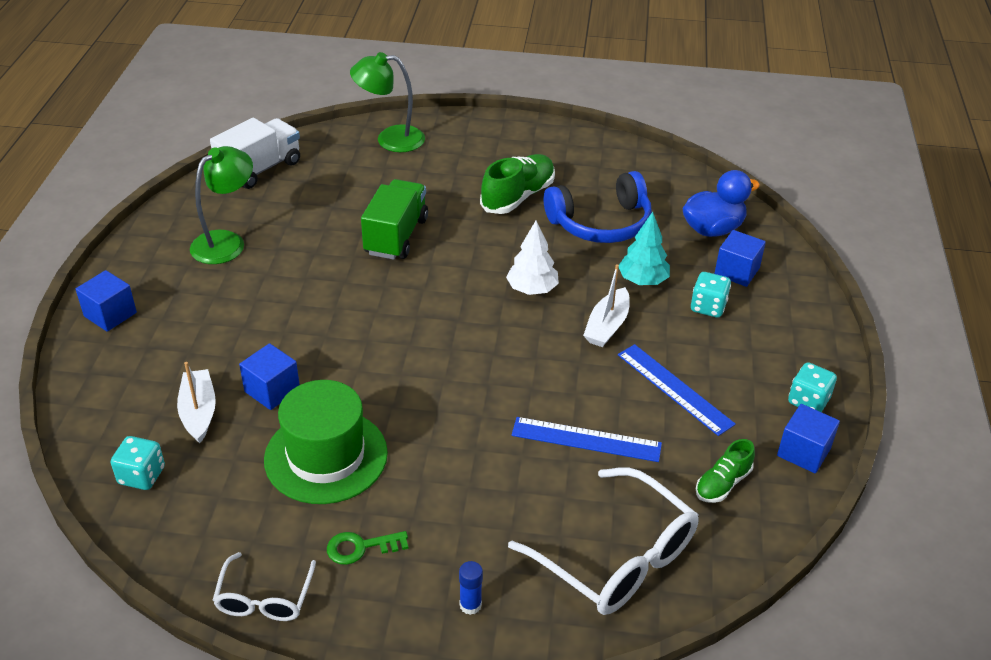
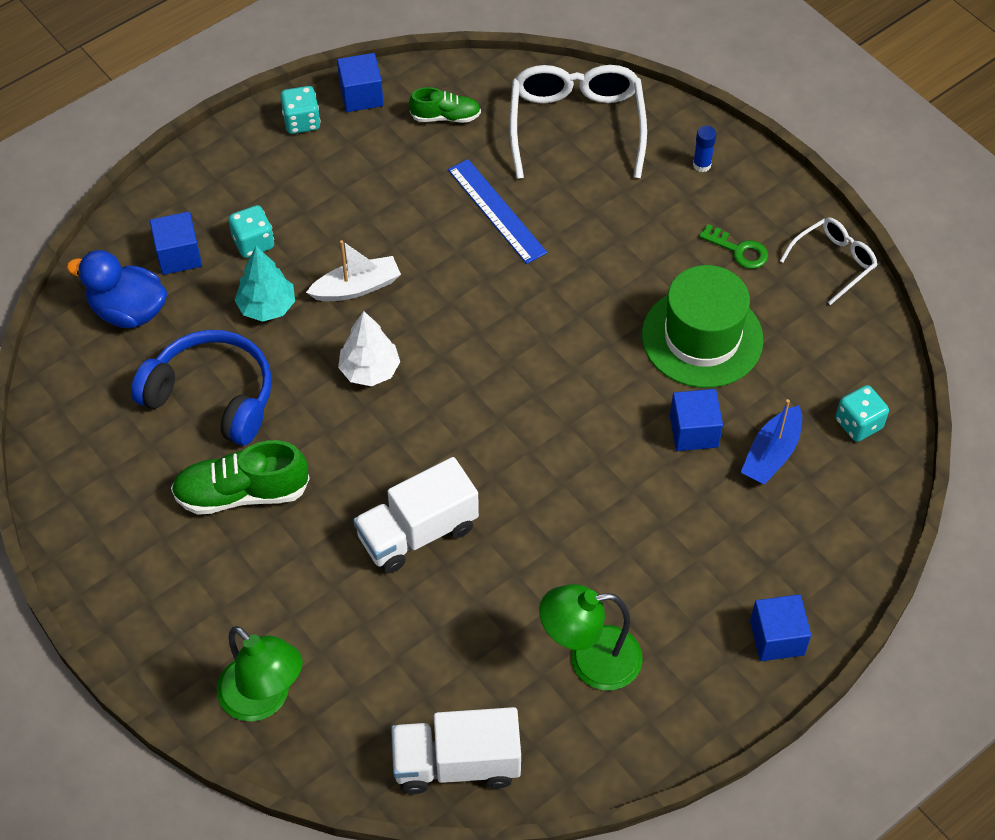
camera: 135 degrees left, 15 degrees up
white boat [177,362,216,443] -> blue boat [741,399,802,485]
green truck [361,179,428,260] -> white truck [353,457,479,574]
blue ruler [618,344,736,436] -> none

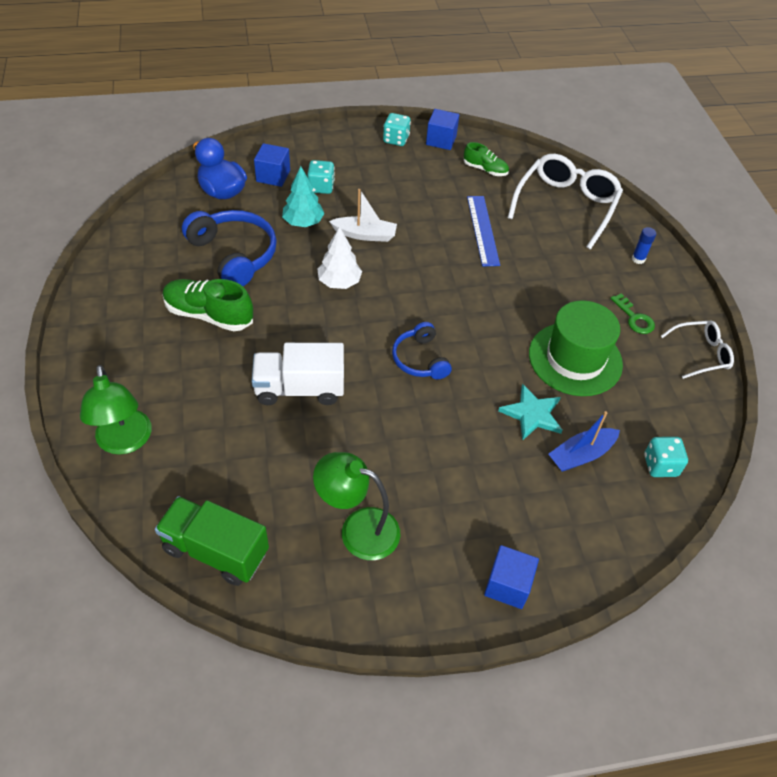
camera: 25 degrees right, 5 degrees down
white truck [391,707,521,794] -> green truck [155,496,269,586]
blue cube [670,389,723,451] -> turquoise star [498,384,563,441]
none -> blue headphones [392,322,452,379]

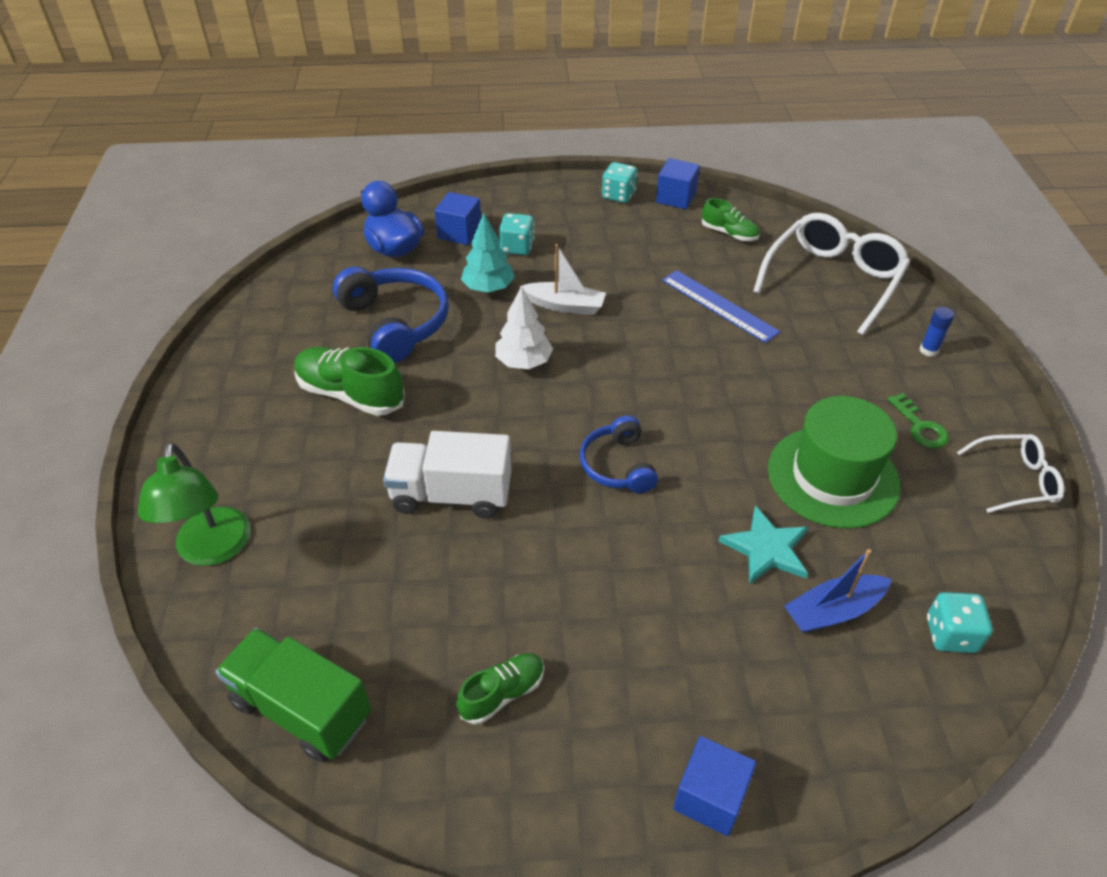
camera: 10 degrees right, 5 degrees down
green lamp [313,452,400,560] -> green shoe [456,653,544,725]
blue ruler [467,196,500,266] -> blue ruler turned 45 degrees counterclockwise [662,270,780,343]

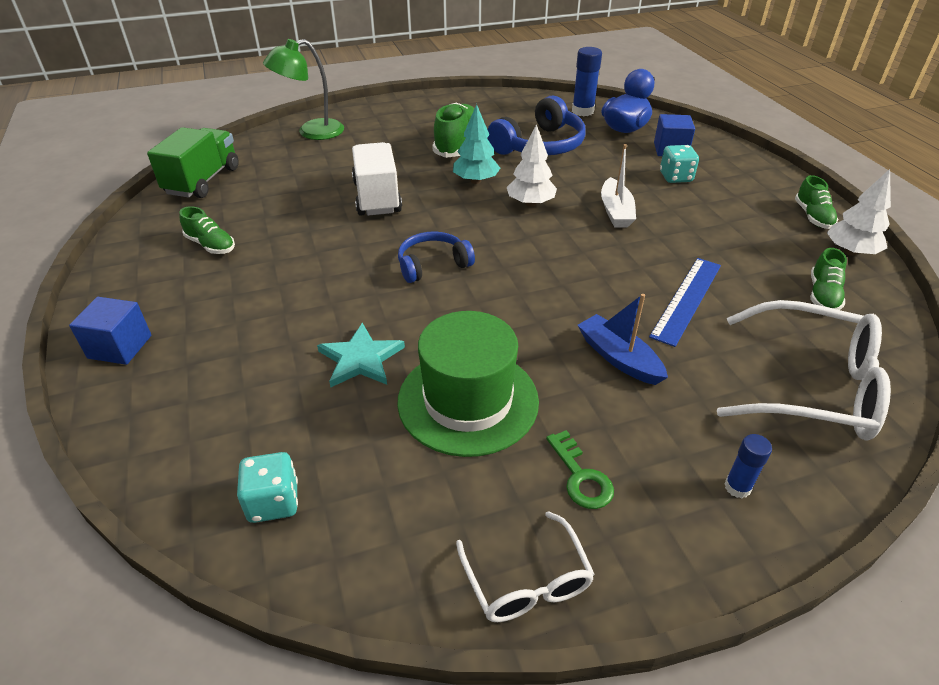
camera: 75 degrees right, 5 degrees down
turquoise tree [461,213,515,293] -> turquoise tree moved to [453,104,500,184]
turquoise dice [602,162,637,203] -> green shoe [795,175,838,229]
blue cube [656,158,700,209] -> white tree [827,169,891,256]
blue boat [784,549,891,633] -> blue boat moved to [578,294,668,385]
green key [887,393,949,448] -> green key turned 75 degrees counterclockwise [546,430,614,509]
none -> blue glue stick [572,47,602,116]

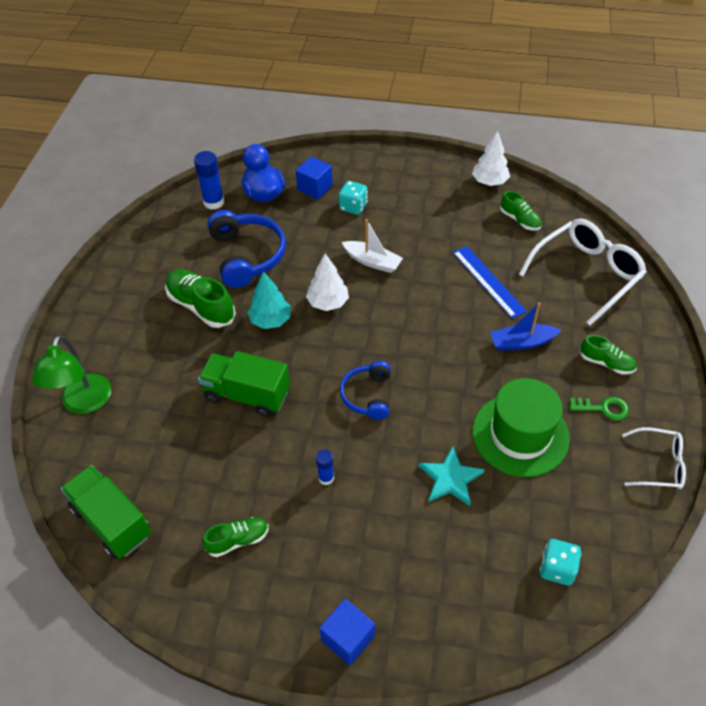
camera: 60 degrees left, 10 degrees up
white truck [352,142,402,216] -> green truck [198,351,290,417]
blue glue stick [724,434,772,498] -> blue glue stick moved to [316,450,334,485]
green shoe [795,175,838,229] -> green shoe moved to [580,335,637,374]

